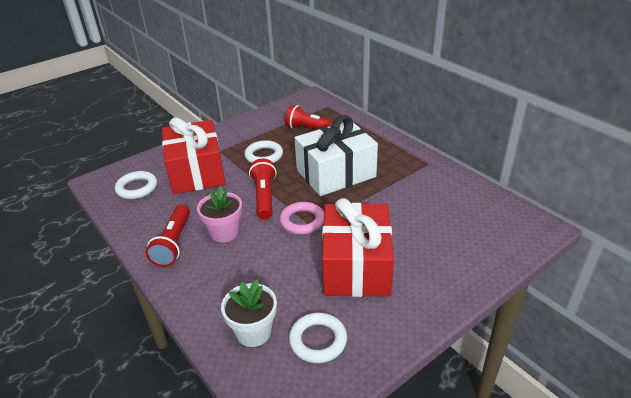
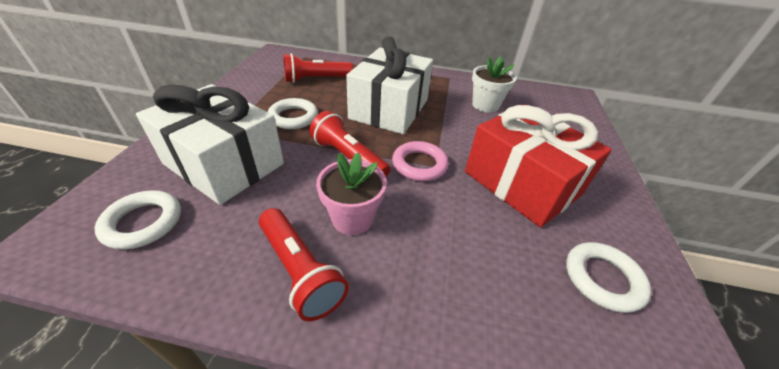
camera: 45 degrees left, 5 degrees up
red gift [162,117,225,194] -> white gift [136,84,284,205]
white flower pot [221,279,277,347] -> white flower pot moved to [472,56,517,113]

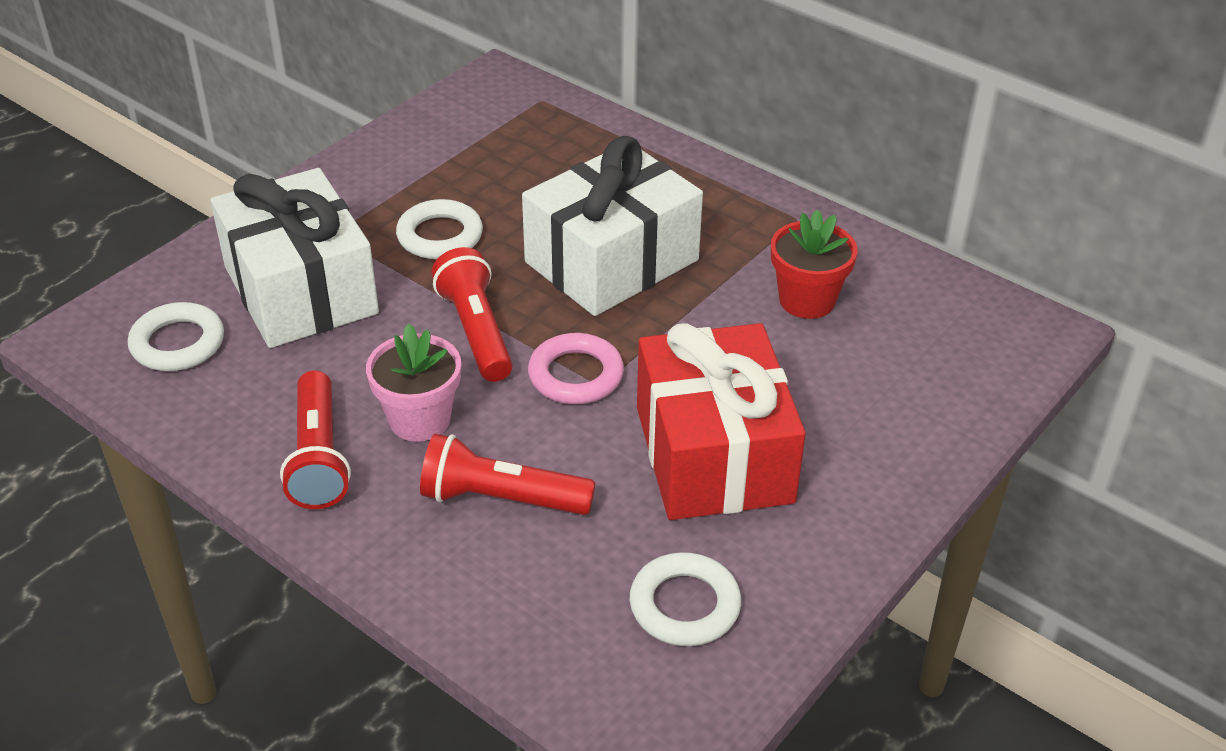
camera: 30 degrees right, 0 degrees up
red flashlight [284,53,353,83] -> red flashlight moved to [420,434,595,515]
white flower pot [472,56,517,113] -> red flower pot [771,210,857,319]

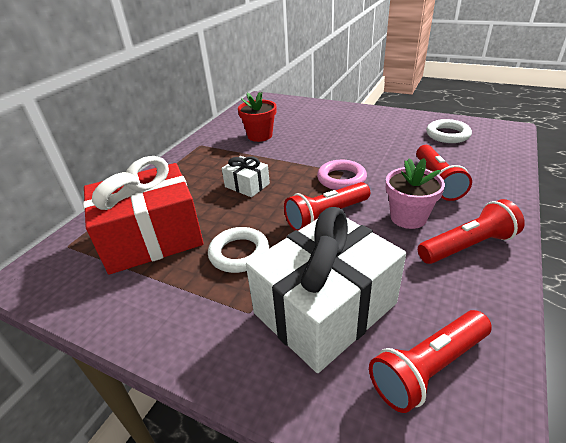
camera: 100 degrees left, 5 degrees down
white ring [128,302,224,371] -> red flashlight [369,310,492,413]
white gift [522,136,703,316] -> white gift [222,156,270,197], size x0.47
red gift [637,323,806,520] -> red gift moved to [83,156,204,275]

